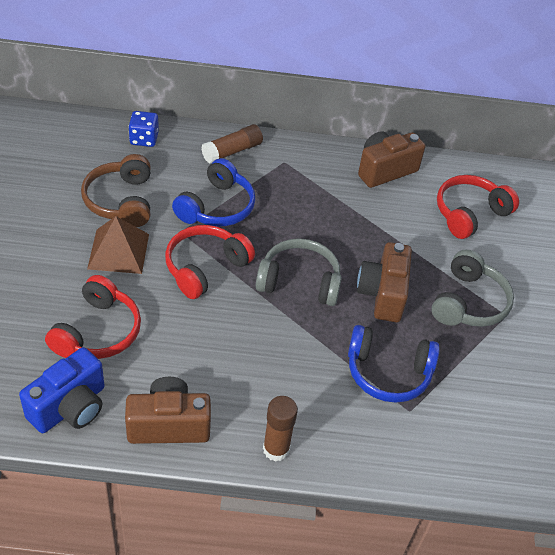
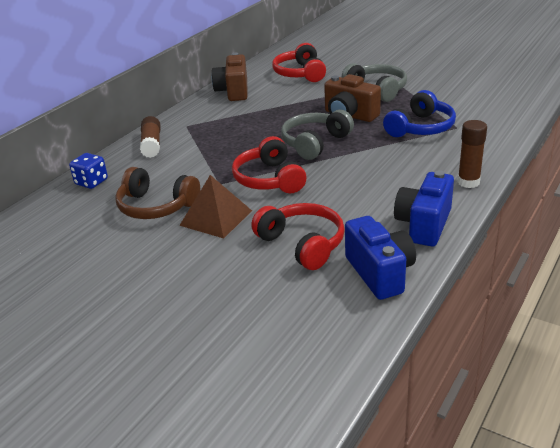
camera: 55 degrees left, 15 degrees down
brown camera [125,377,211,444] -> blue camera [394,171,454,246]
blue headphones [172,158,255,226] -> none

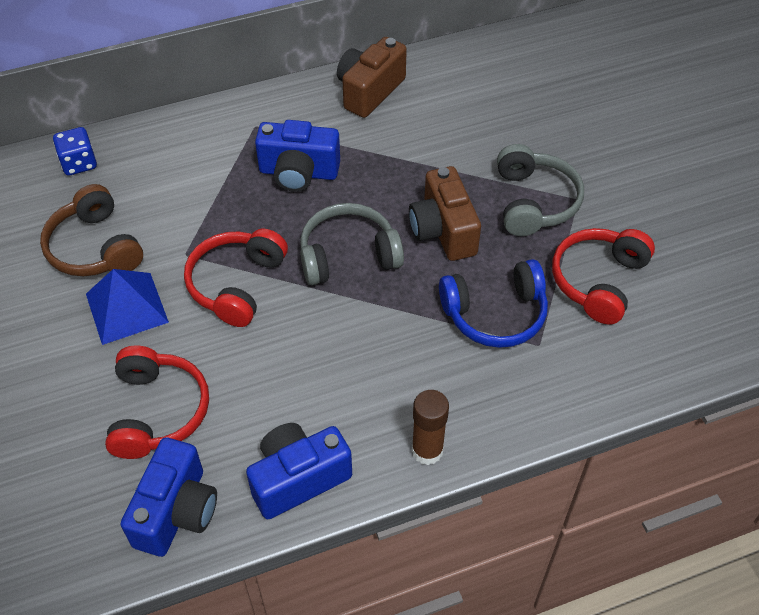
camera: 35 degrees right, 20 degrees up
brown glue stick [140,116,160,158] -> none
brown pyramid [179,175,252,238] -> blue pyramid [86,269,169,345]
red headphones [272,43,326,82] -> red headphones moved to [552,228,655,325]
none -> blue camera [255,120,340,192]

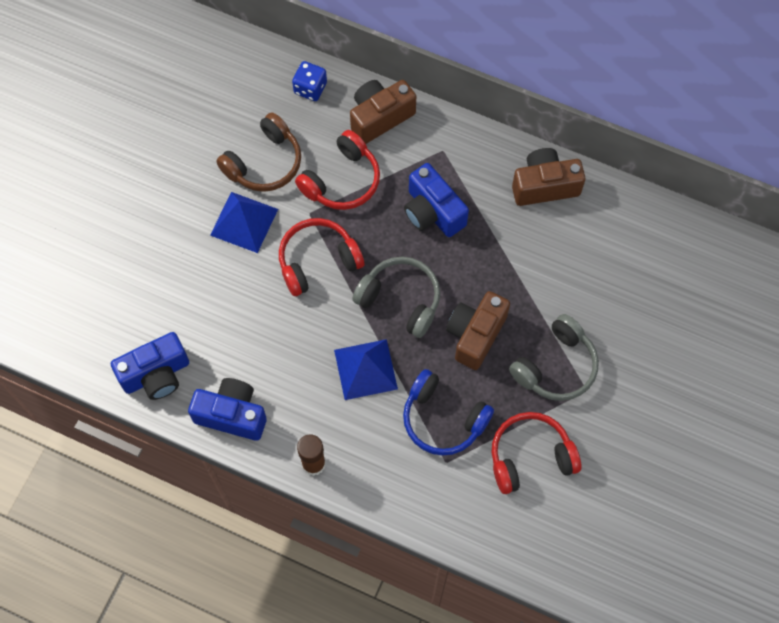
camera: 45 degrees right, 15 degrees up
brown headphones [40,184,143,276] -> brown headphones turned 150 degrees counterclockwise [216,112,301,192]
red headphones [105,345,209,459] -> red headphones moved to [295,130,380,210]
none -> blue pyramid [334,339,398,400]
none -> brown camera [350,80,416,144]

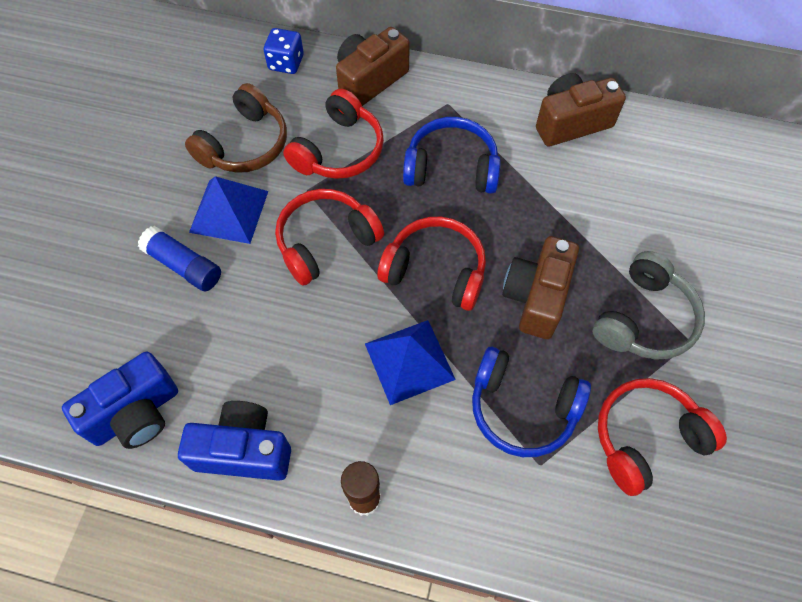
camera: 10 degrees left, 5 degrees down
grey headphones [352,257,440,338] -> red headphones [377,217,486,311]
blue camera [404,163,469,237] -> blue headphones [403,117,501,194]
none -> blue glue stick [138,226,221,291]

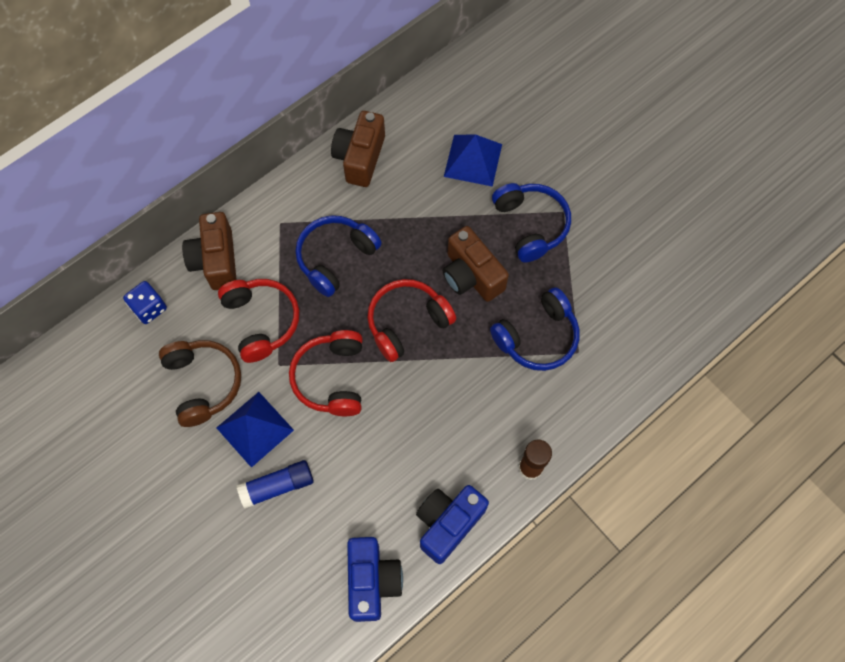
camera: 55 degrees left, 5 degrees up
blue pyramid [365,320,456,405] -> blue pyramid moved to [444,134,502,187]
grey headphones [592,251,705,360] -> blue headphones [492,183,571,263]
red headphones [598,378,727,496] -> none

